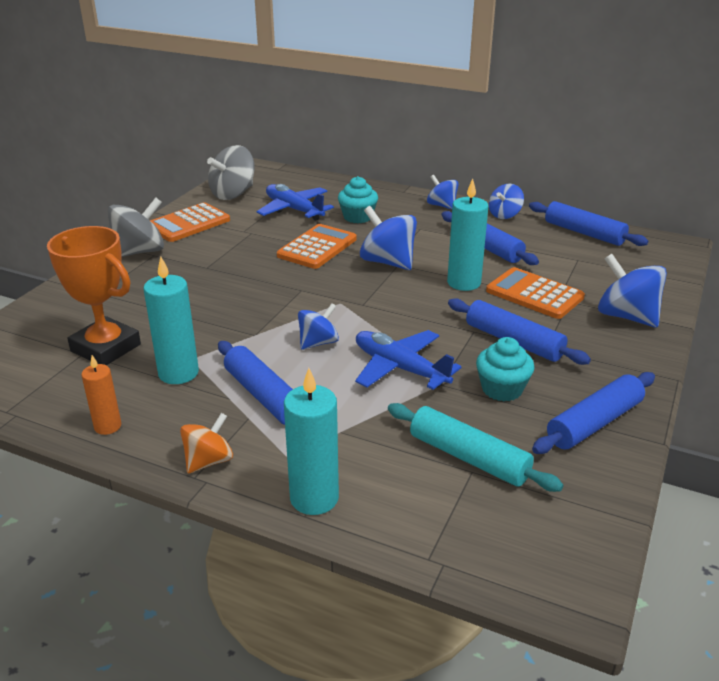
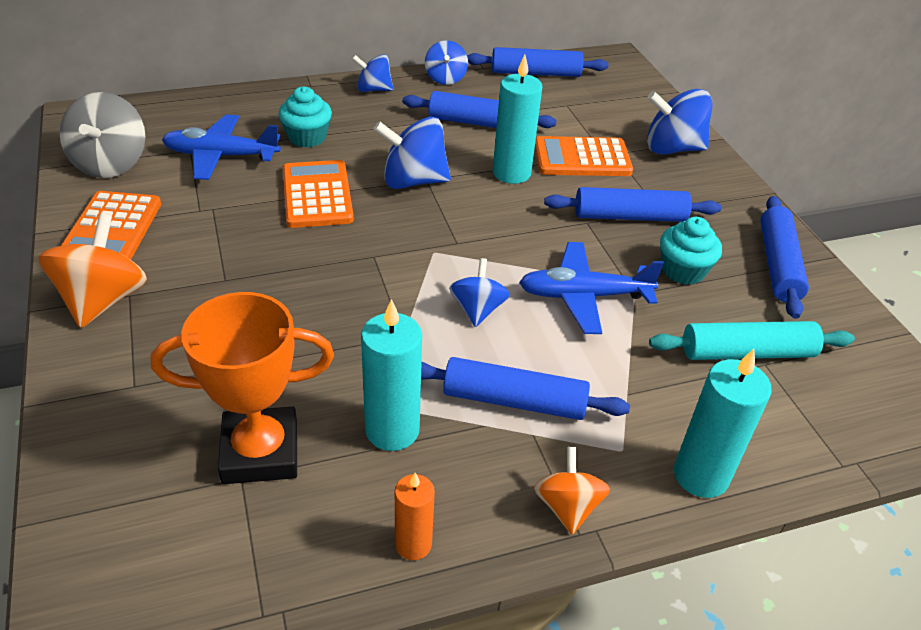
camera: 45 degrees left, 10 degrees up
grey spinning top [108,198,164,257] -> orange spinning top [38,214,147,328]

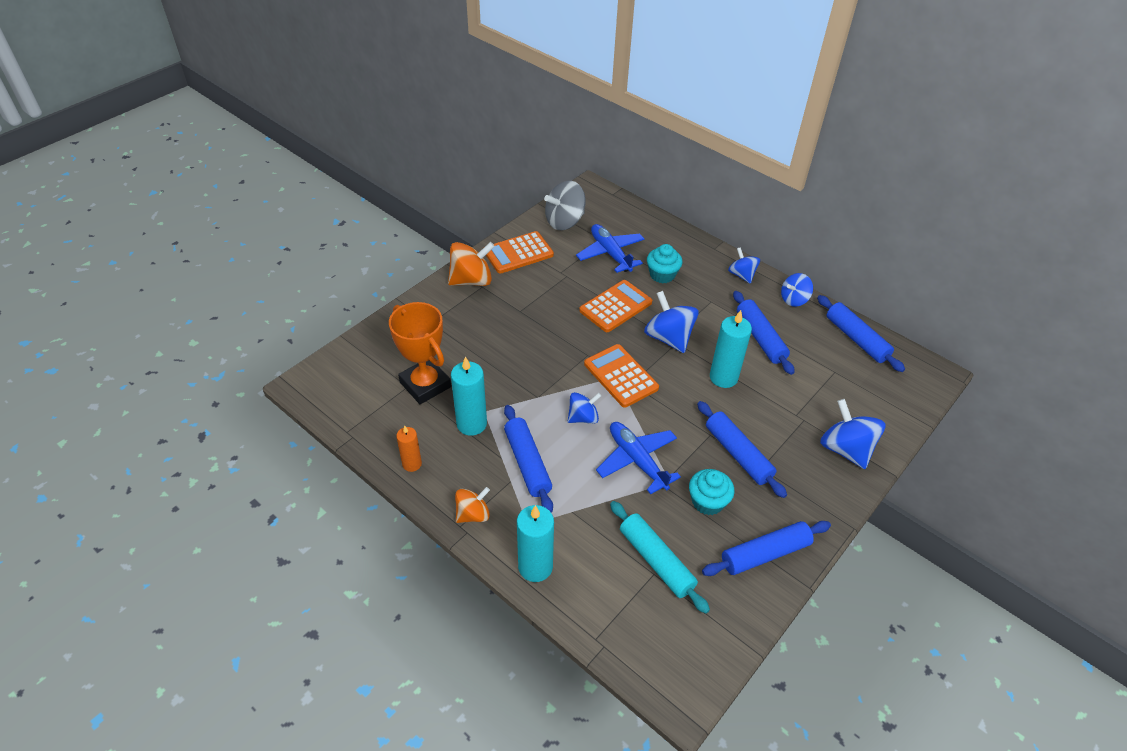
camera: 60 degrees right, 5 degrees up
orange calculator [535,136,633,176] -> orange calculator moved to [584,344,659,407]

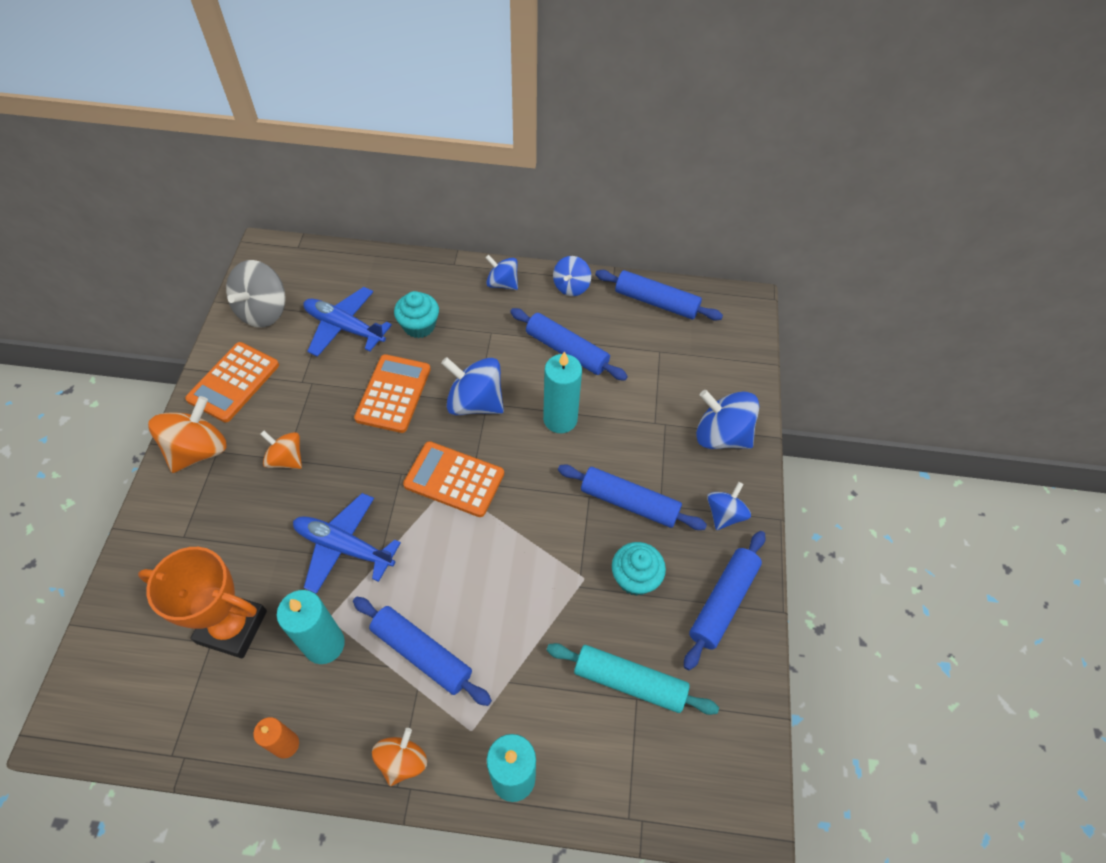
camera: 35 degrees left, 10 degrees up
blue spinning top [568,392,601,424] -> blue spinning top moved to [707,482,751,530]
blue plane [596,422,681,494] -> blue plane moved to [293,493,401,594]
none -> orange spinning top [260,431,302,469]

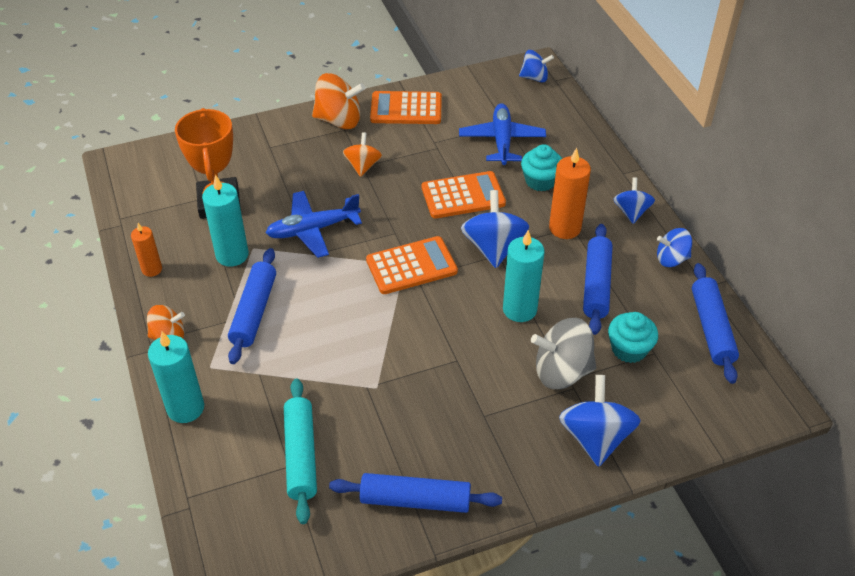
camera: 65 degrees right, 10 degrees down
grey spinning top [226,260,286,328] -> grey spinning top moved to [531,318,596,389]
blue plane [293,493,401,594] -> blue plane turned 105 degrees counterclockwise [266,191,362,258]
orange calculator [403,441,504,517] -> orange calculator turned 75 degrees clockwise [366,236,458,294]
blue rolling pin [558,465,707,530] -> none
turquoise cupcake [612,542,666,596] -> turquoise cupcake moved to [608,312,658,363]
blue spinning top [707,482,751,530] -> blue spinning top moved to [519,50,554,82]
none -> orange candle [549,148,591,239]

